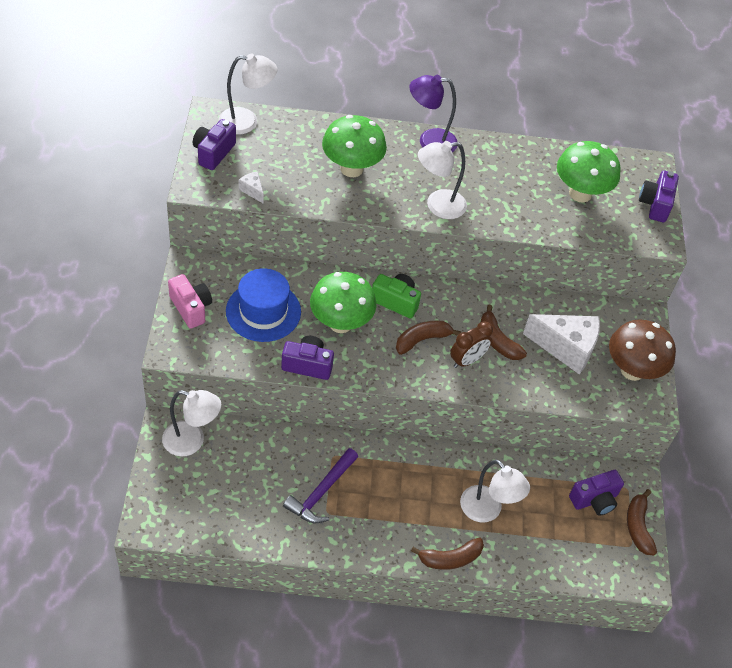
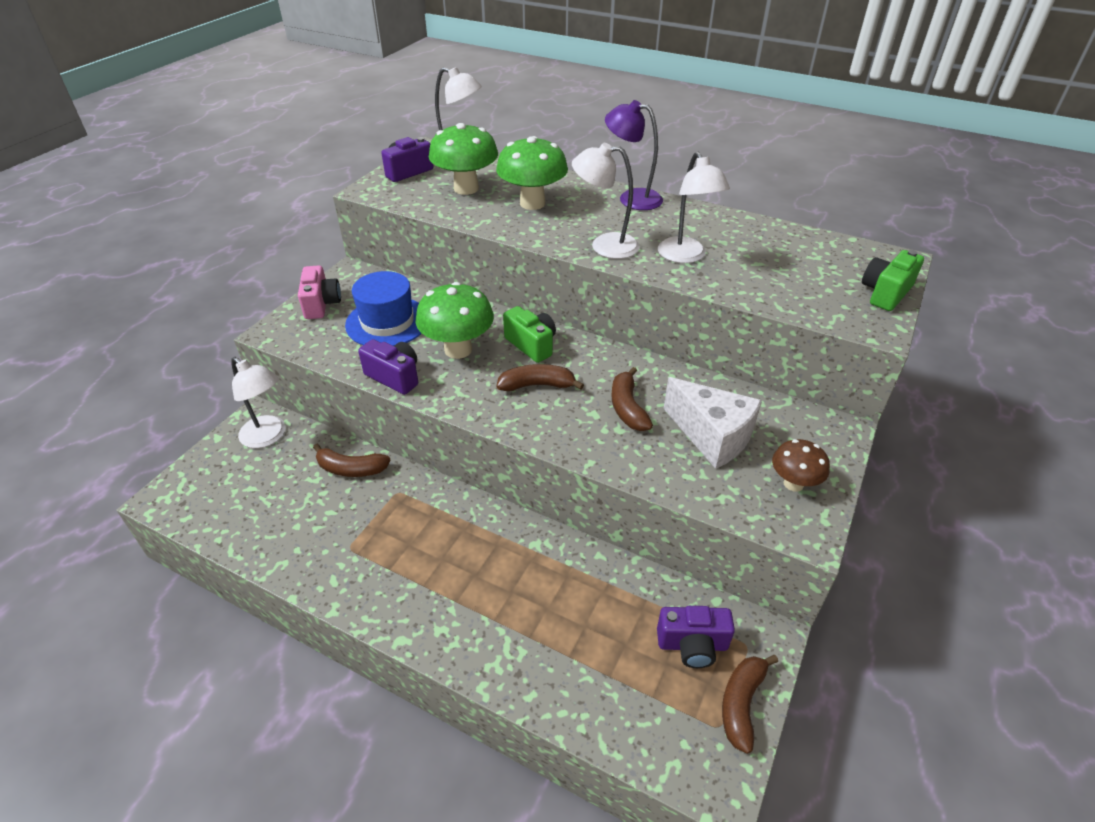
camera: 30 degrees right, 10 degrees down
white cheese [239,171,264,203] -> none
purple hammer [283,448,358,523] -> none
brown banana [411,537,484,570] -> brown banana moved to [313,444,390,477]
brown clock [450,321,493,368] -> none
white lamp [460,459,530,522] -> white lamp moved to [658,152,730,263]
green mushroom [557,141,621,203] -> green mushroom moved to [429,123,498,195]
brown mushroom [609,319,676,381] -> brown mushroom [772,439,830,492], size x0.59
purple camera [639,171,679,222] -> green camera [862,250,924,311]

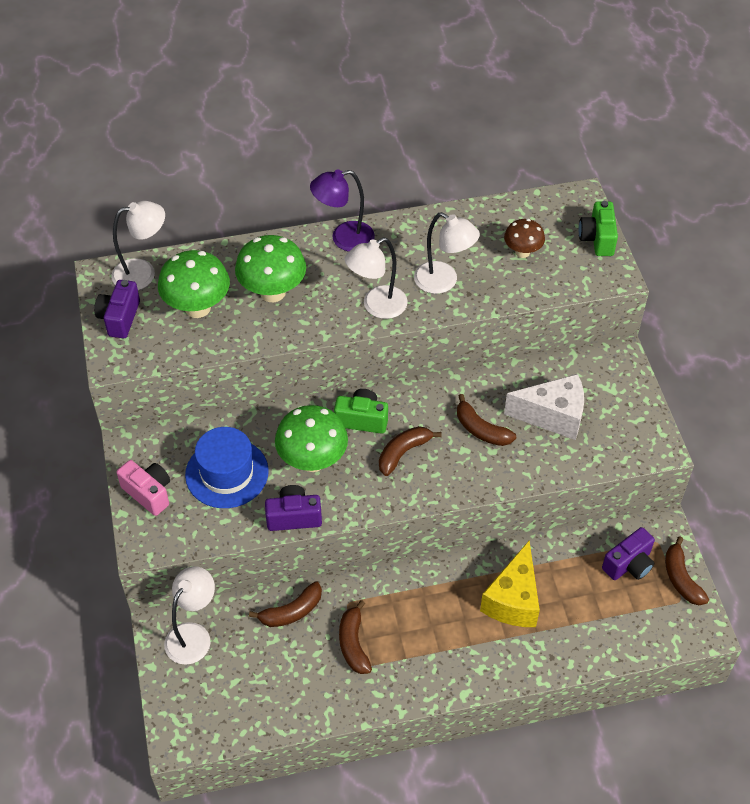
camera: 40 degrees left, 10 degrees up
white lamp [231,357,285,448] -> white lamp turned 60 degrees counterclockwise [164,566,215,665]
brown mushroom [772,439,830,492] -> brown mushroom moved to [504,219,545,258]
none -> brown banana [339,600,372,674]
none -> yellow cheese [480,541,540,627]

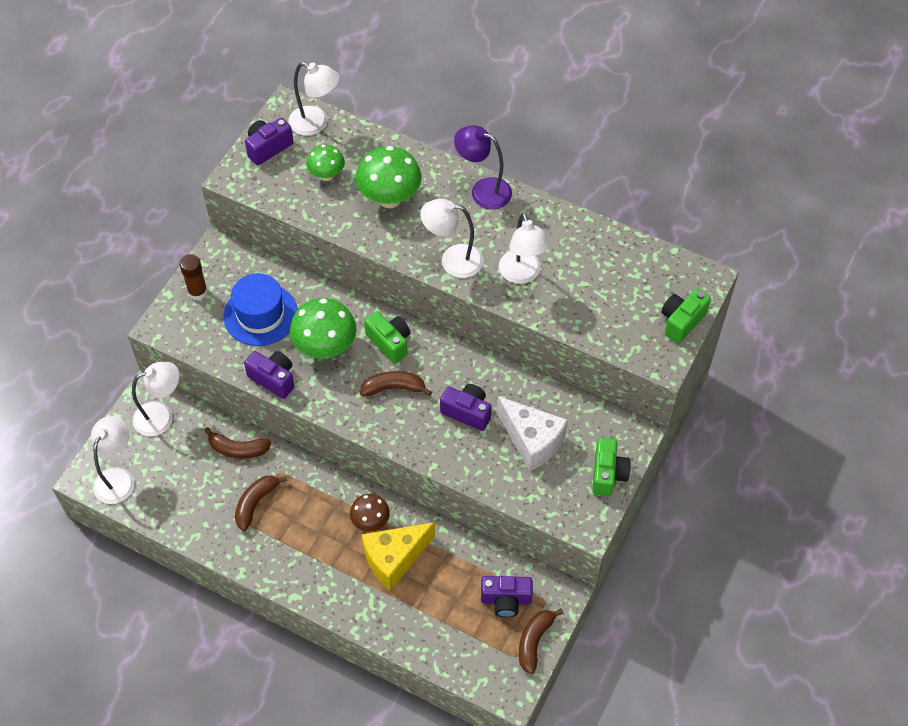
camera: 40 degrees right, 5 degrees up
pink camera [116,460,170,516] -> brown glue stick [180,254,208,300]
green mushroom [158,250,230,318] -> green mushroom [306,145,345,181], size x0.59
brown banana [457,394,516,446] -> purple camera [440,384,492,431]
brown mushroom [504,219,545,258] -> brown mushroom moved to [350,494,390,531]
none -> white lamp [91,416,134,504]
none -> green camera [592,438,631,496]

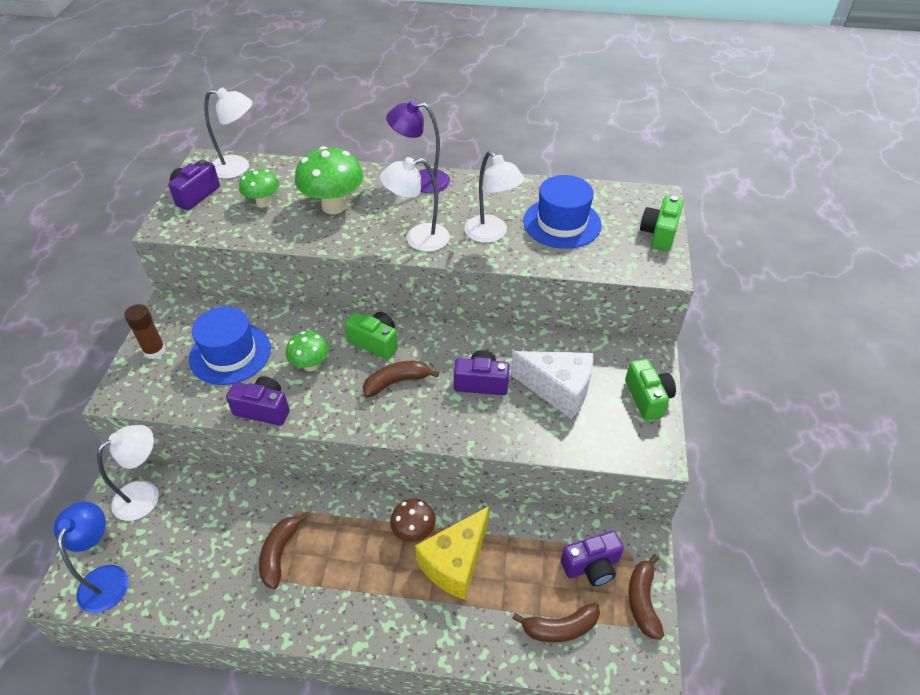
camera: 20 degrees left, 10 degrees down
white lamp [91,416,134,504] -> blue lamp [54,501,129,613]
brown banana [204,427,271,459] -> brown banana moved to [512,603,600,643]
green mushroom [290,298,356,359] -> green mushroom [286,331,329,371], size x0.59
none -> blue hat [523,175,602,249]

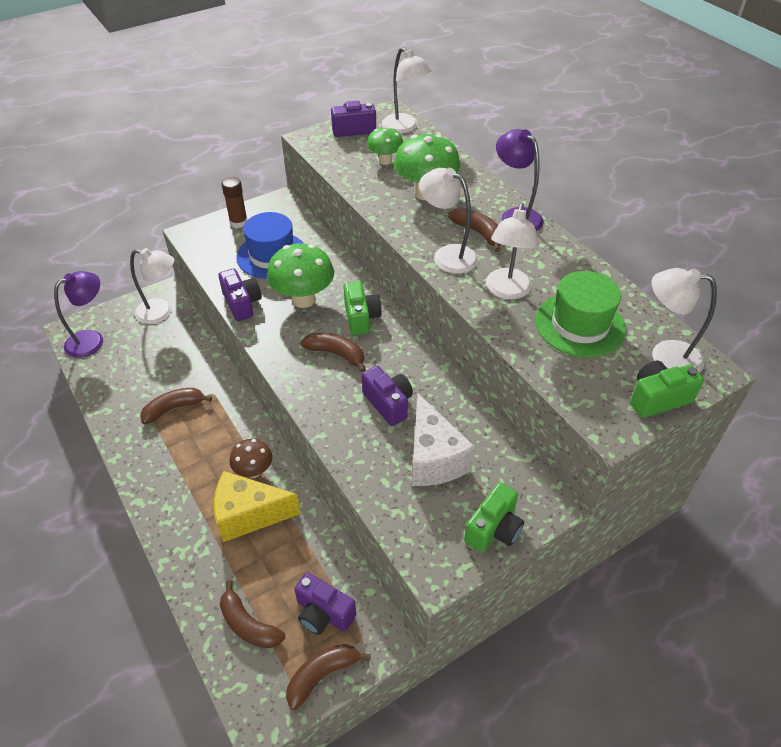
camera: 50 degrees right, 0 degrees up
blue lamp [54,501,129,613] -> purple lamp [54,271,103,358]
green mushroom [286,331,329,371] -> green mushroom [267,243,334,308], size x1.69
blue hat [523,175,602,249] -> green hat [535,271,626,358]
none -> brown banana [448,207,500,252]
none -> white lamp [652,268,717,373]

